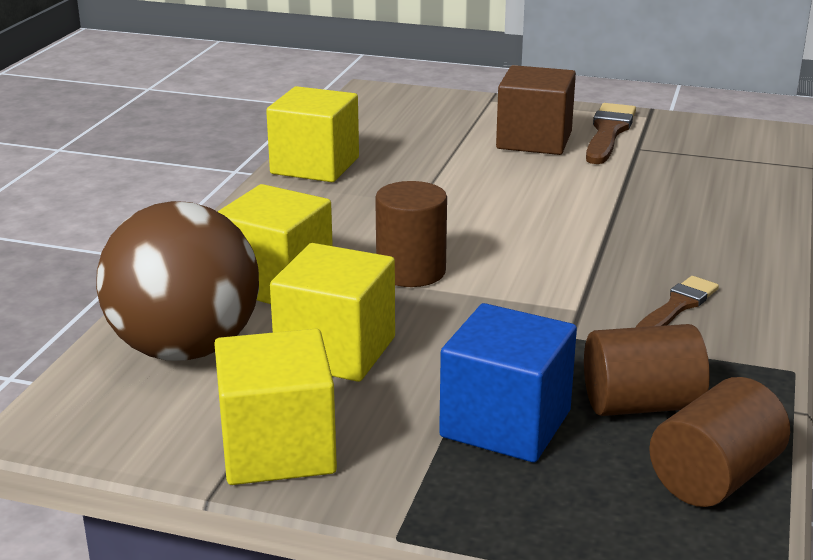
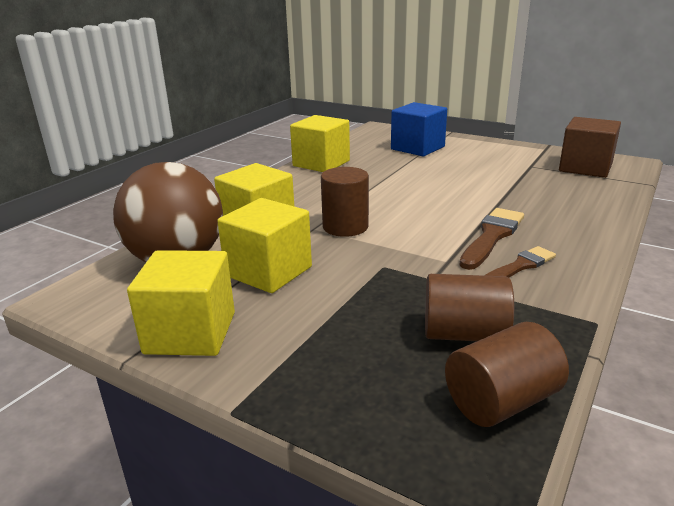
camera: 15 degrees right, 0 degrees up
blue cube [439,303,577,462] -> blue cube moved to [391,102,447,156]
brown cube [496,65,576,155] -> brown cube moved to [559,117,621,178]
brown brush [586,103,636,164] -> brown brush moved to [459,208,524,270]

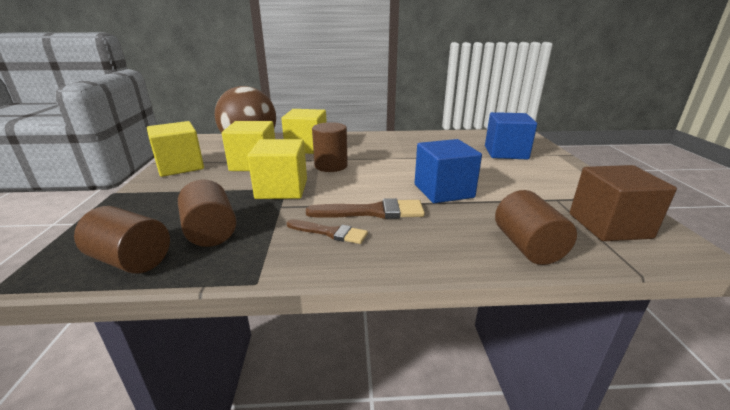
camera: 55 degrees right, 0 degrees up
yellow cube [290,115,350,172] -> yellow cube moved to [247,139,307,199]
none -> blue cube [415,139,482,203]
none -> brown cylinder [495,190,577,265]

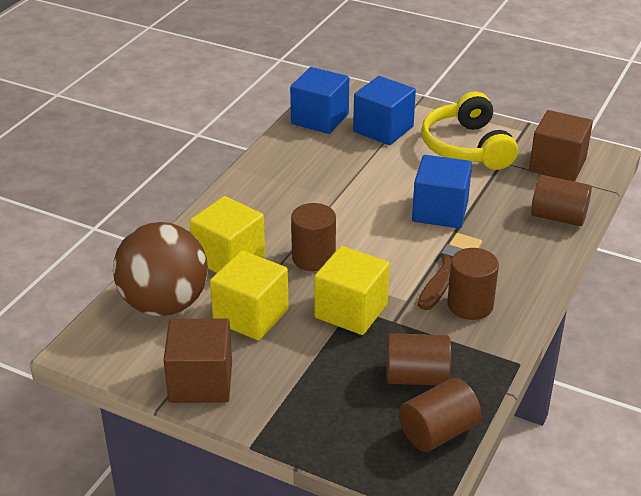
camera: 60 degrees left, 10 degrees up
yellow cube [147,121,204,177] -> brown cube [163,319,232,403]
brown brush [287,219,368,244] -> brown cylinder [447,248,499,320]
none -> blue cube [290,67,349,134]
none -> yellow headphones [421,91,518,170]

